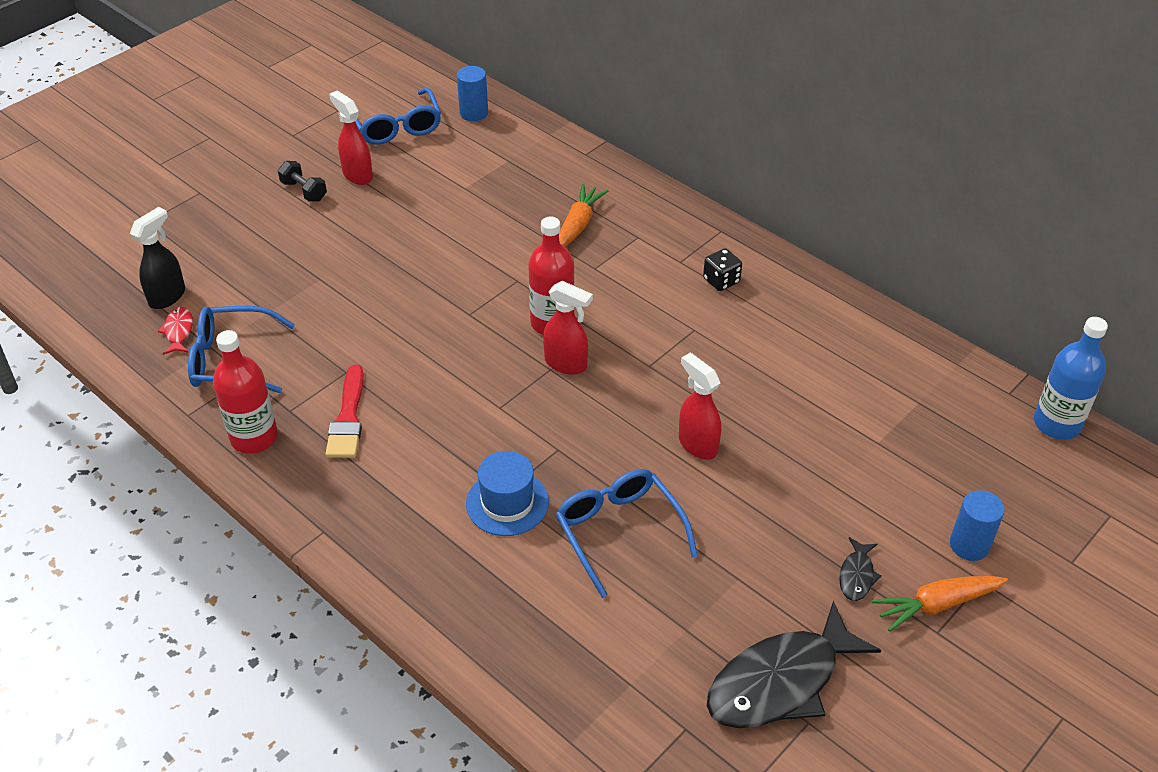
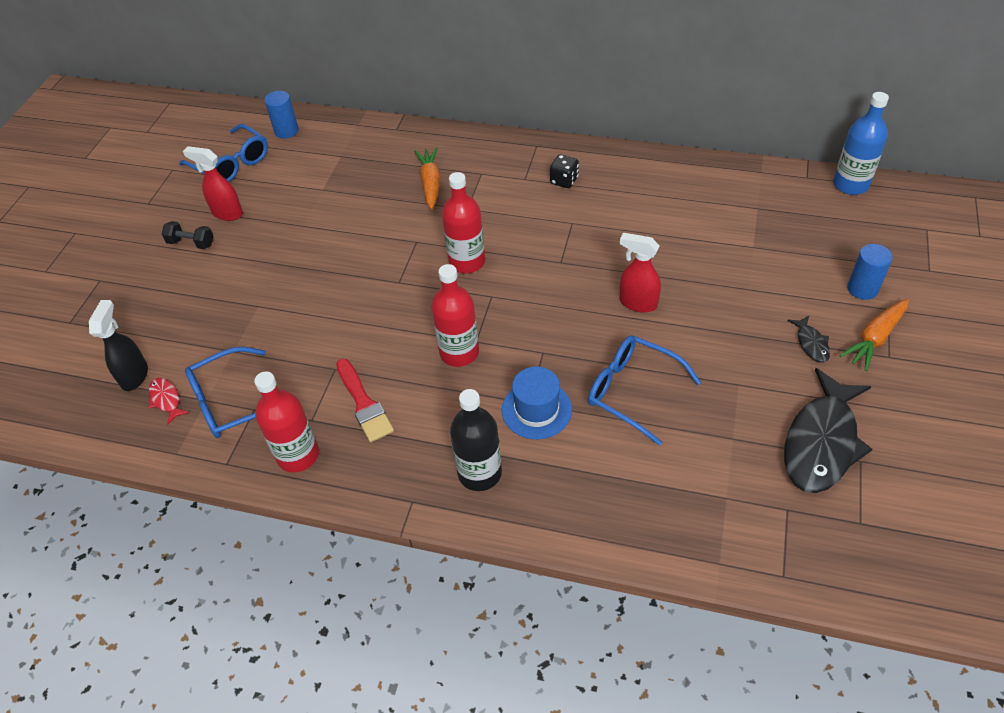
camera: 25 degrees left, 5 degrees up
red spray bottle [543,281,593,375] -> none
none -> red bottle [431,264,479,367]
none -> black bottle [450,389,502,491]

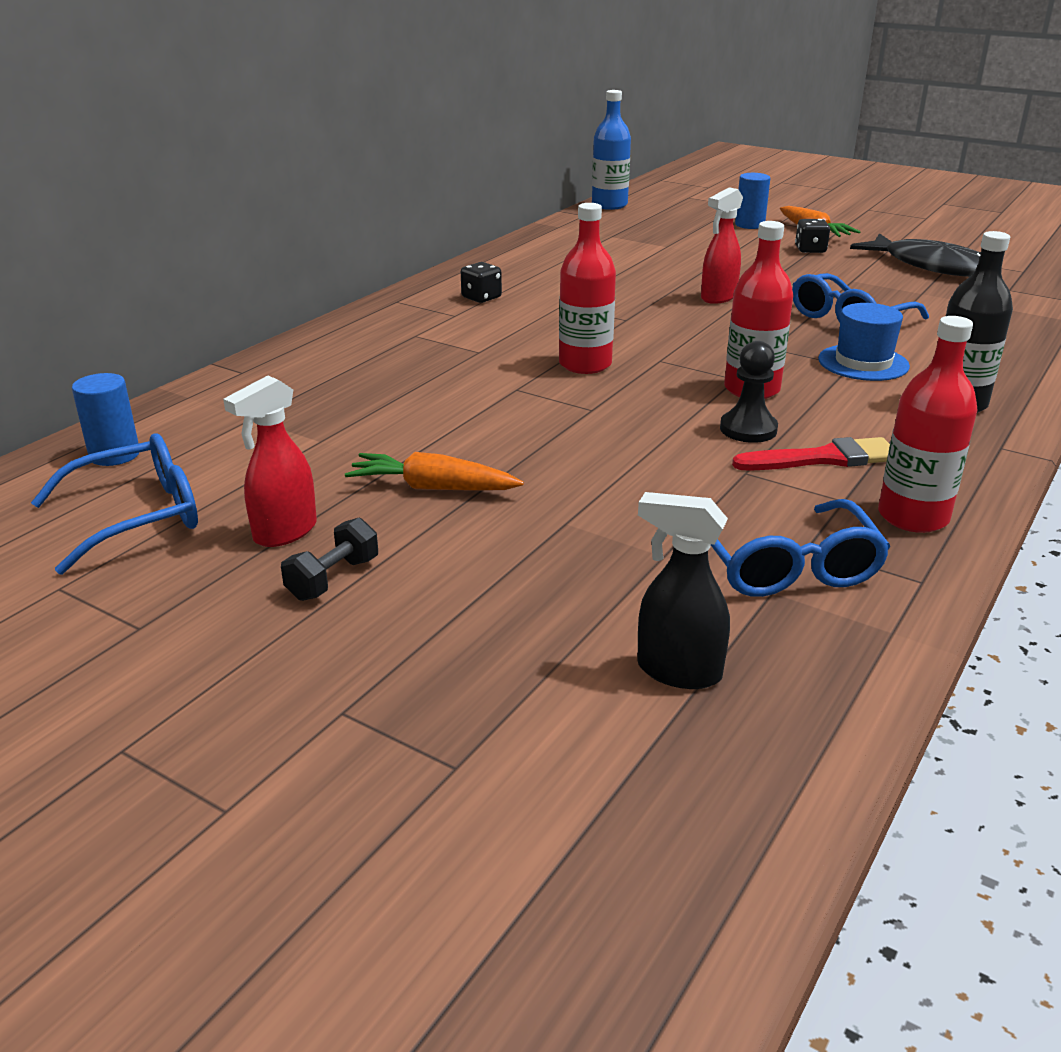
camera: 75 degrees left, 20 degrees down
red fish [149,378,189,425] -> none
orange carrot [414,147,440,209] -> orange carrot moved to [345,452,524,491]
black fish [788,316,830,362] -> black dice [795,219,830,253]
none -> black pawn [720,341,778,443]

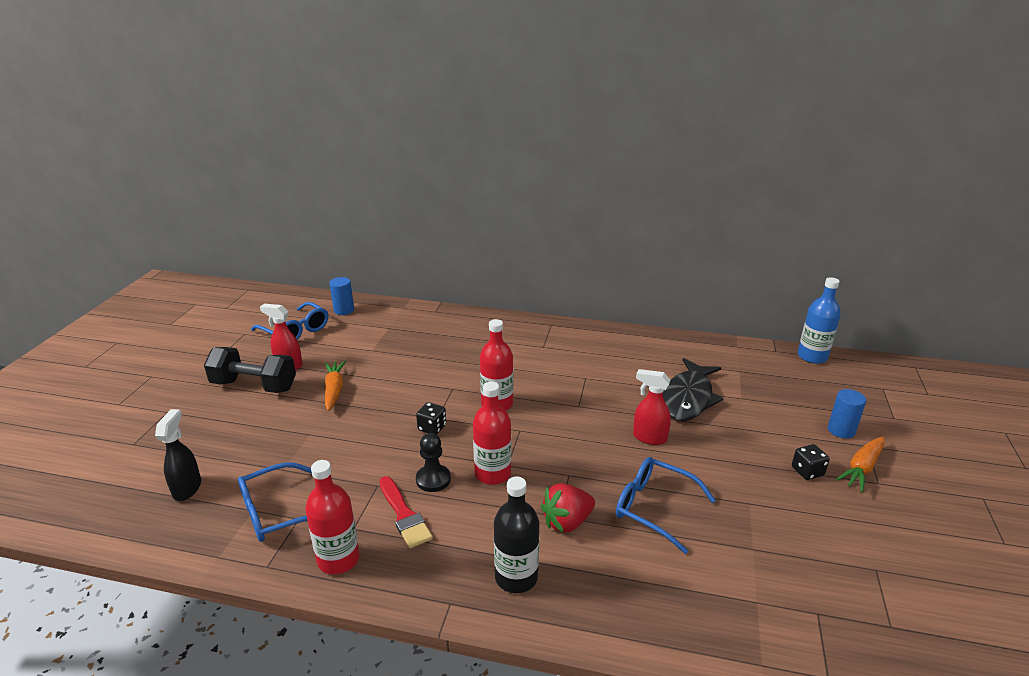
camera: 70 degrees right, 0 degrees up
black dumbbell [281,518,378,601] -> black dumbbell [204,347,296,393], size x2.01
black dice [461,262,502,303] -> black dice moved to [416,402,446,435]
blue hat [818,303,910,381] -> red strawberry [541,483,595,533]
black fish [850,233,981,277] -> black fish moved to [663,358,723,421]

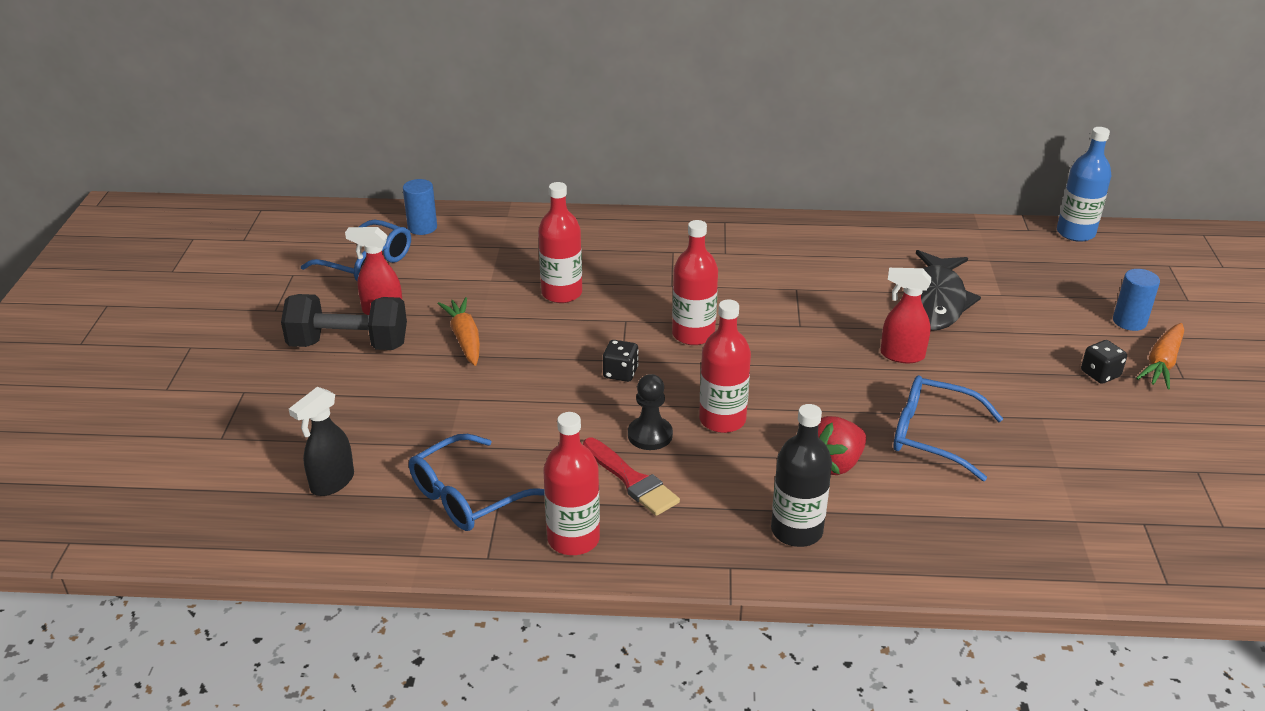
camera: 10 degrees left, 5 degrees up
black spray bottle [155,409,201,501] -> black spray bottle turned 135 degrees counterclockwise [289,387,354,496]
none -> red bottle [538,182,582,303]

